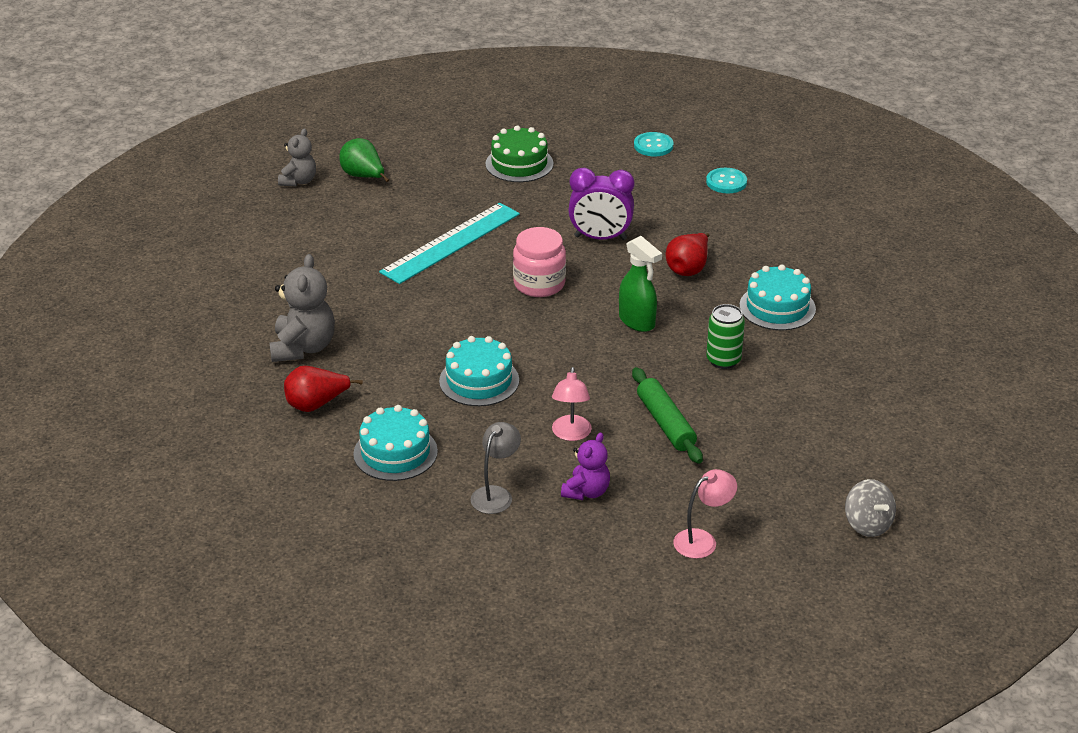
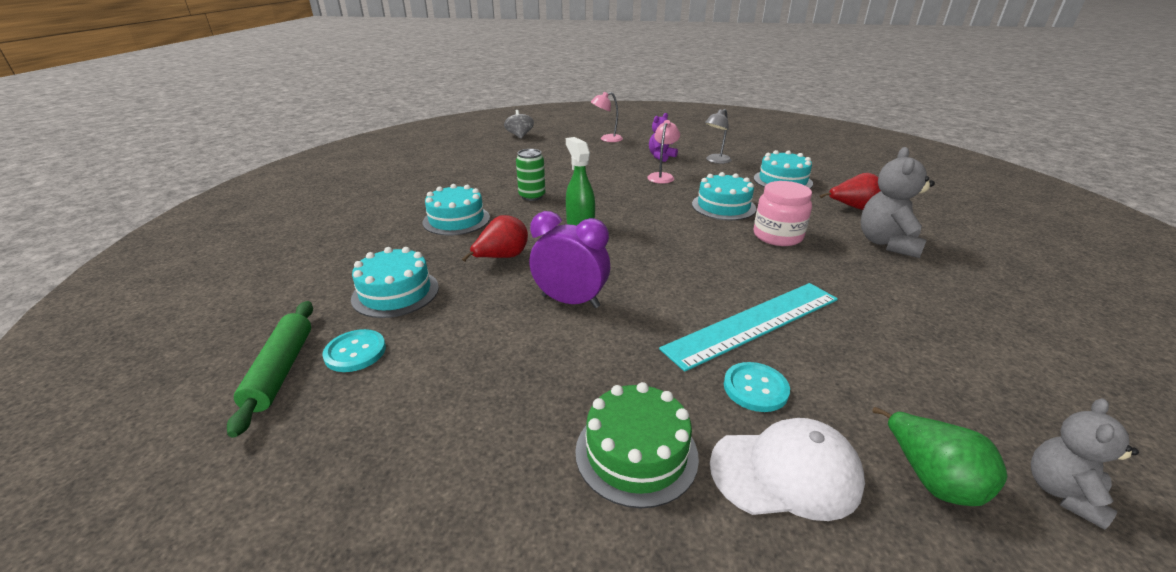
camera: 165 degrees left, 5 degrees down
pink jar [513,227,566,297] -> pink jar moved to [754,181,812,246]
green rolling pin [632,367,703,464] -> green rolling pin moved to [227,301,313,438]
turquoise button [634,132,673,157] -> turquoise button moved to [724,362,790,412]
none -> turquoise cake [351,247,439,318]
none -> white cap [710,418,865,521]

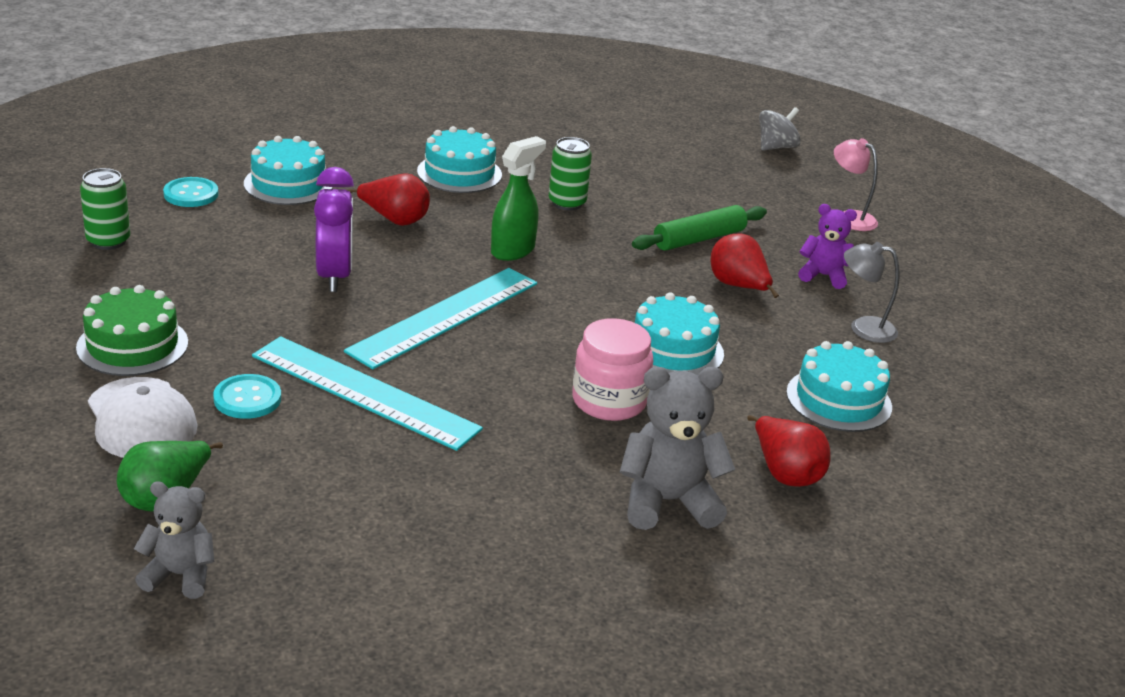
camera: 60 degrees right, 0 degrees up
green rolling pin [227,301,313,438] -> green rolling pin moved to [632,205,767,251]
pink lamp [647,120,680,184] -> red pear [710,234,779,298]
none -> green can [80,168,130,250]
none -> turquoise ruler [344,268,537,369]

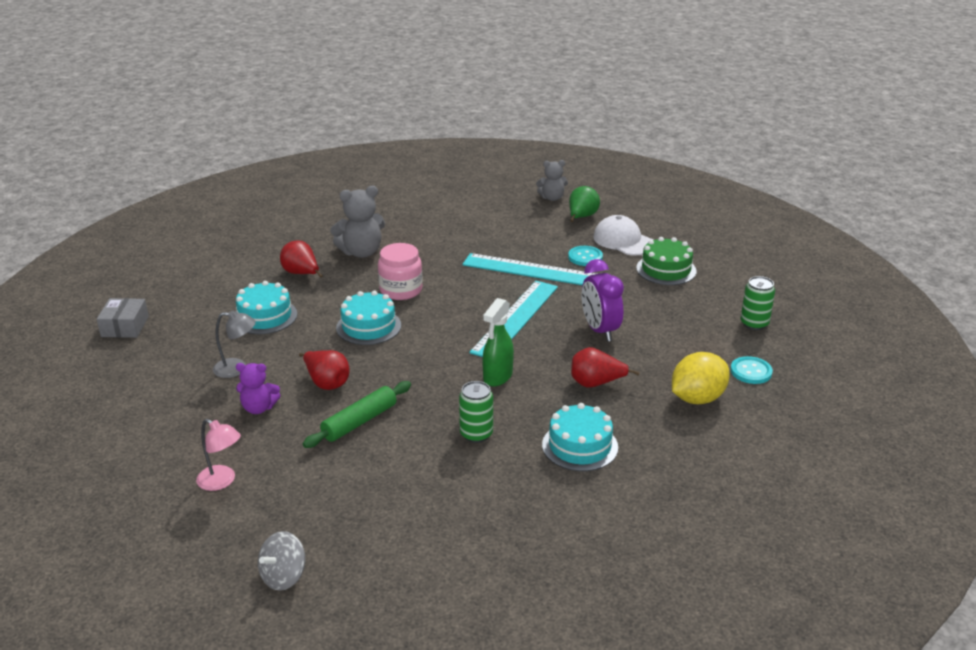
camera: 170 degrees right, 0 degrees up
turquoise cake [244,136,333,205] -> yellow lemon [672,352,730,404]
none -> grey box [97,298,149,338]

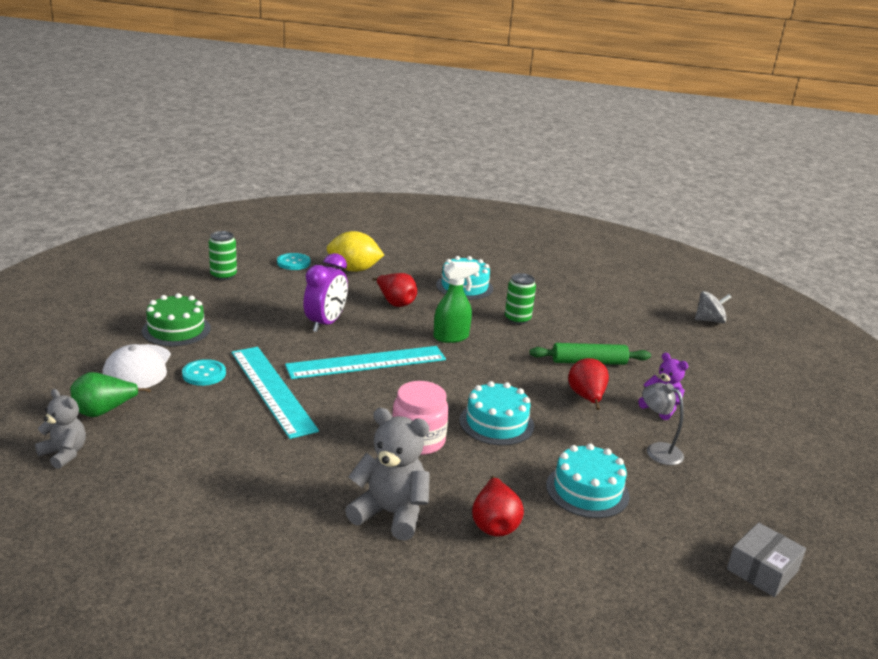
camera: 140 degrees left, 5 degrees down
pink lamp [196,419,241,491] -> none

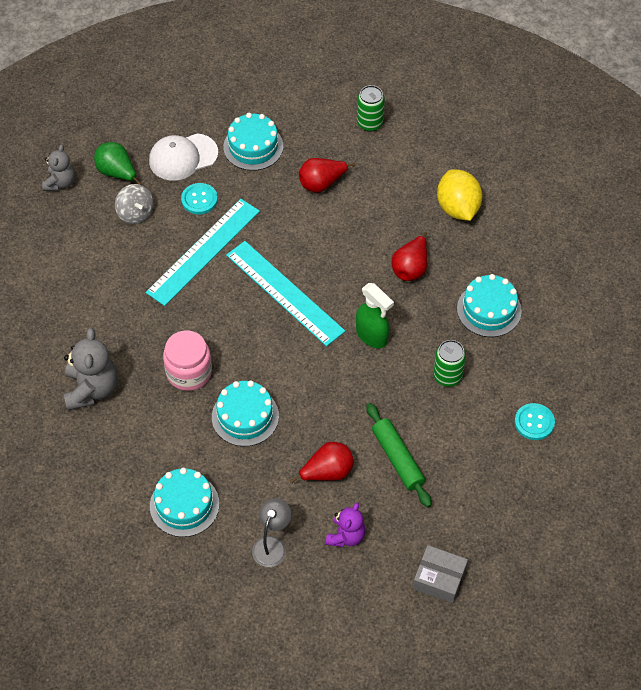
camera: 70 degrees right, 30 degrees up
green cake [142,293,211,346] -> turquoise cake [223,113,283,171]
turquoise button [277,253,310,270] -> turquoise button moved to [515,403,555,440]
purple clock [303,253,348,332] -> none
red pear [472,476,524,537] -> red pear moved to [299,158,356,193]
grey spinning top [695,291,732,323] -> grey spinning top moved to [115,184,154,224]
grey box [727,522,806,597] -> grey box moved to [413,545,468,603]

